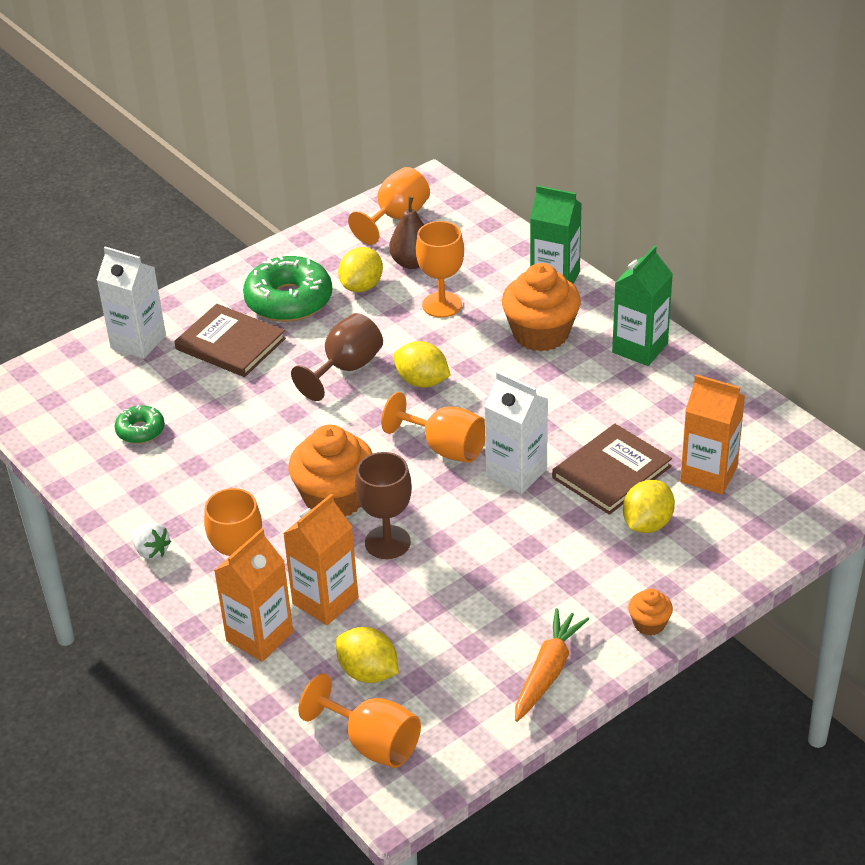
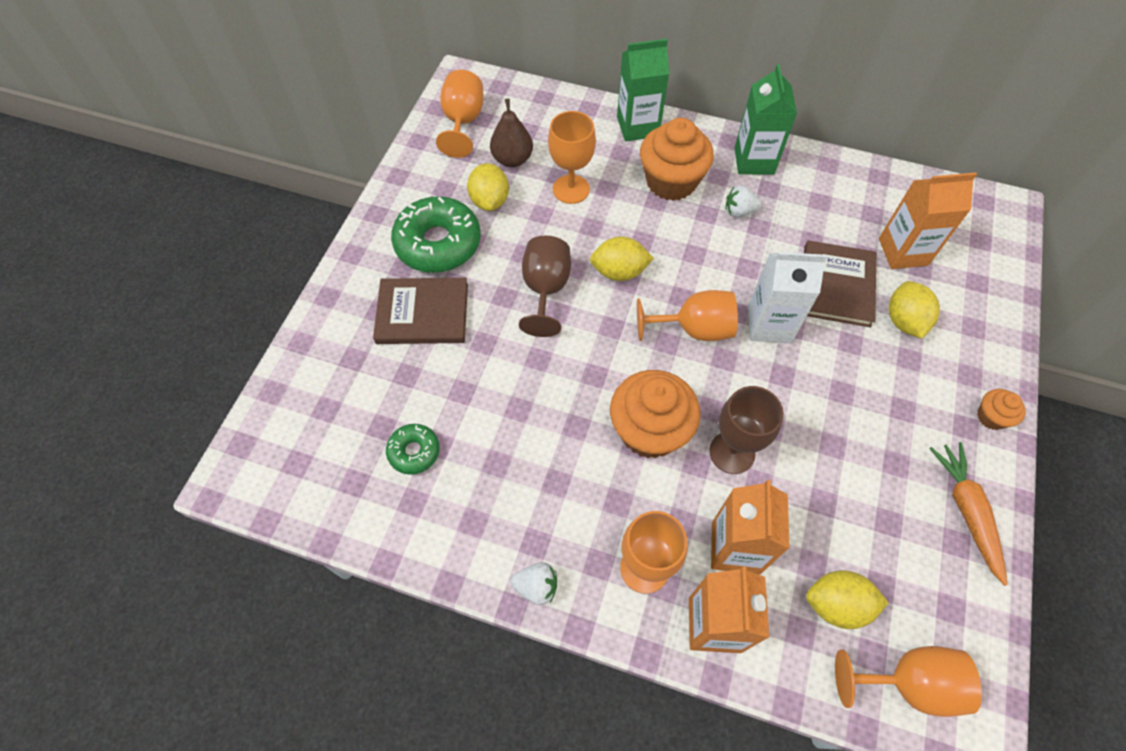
camera: 35 degrees left, 20 degrees up
white carton [97,246,166,359] -> none
none -> white strawberry [726,186,762,217]

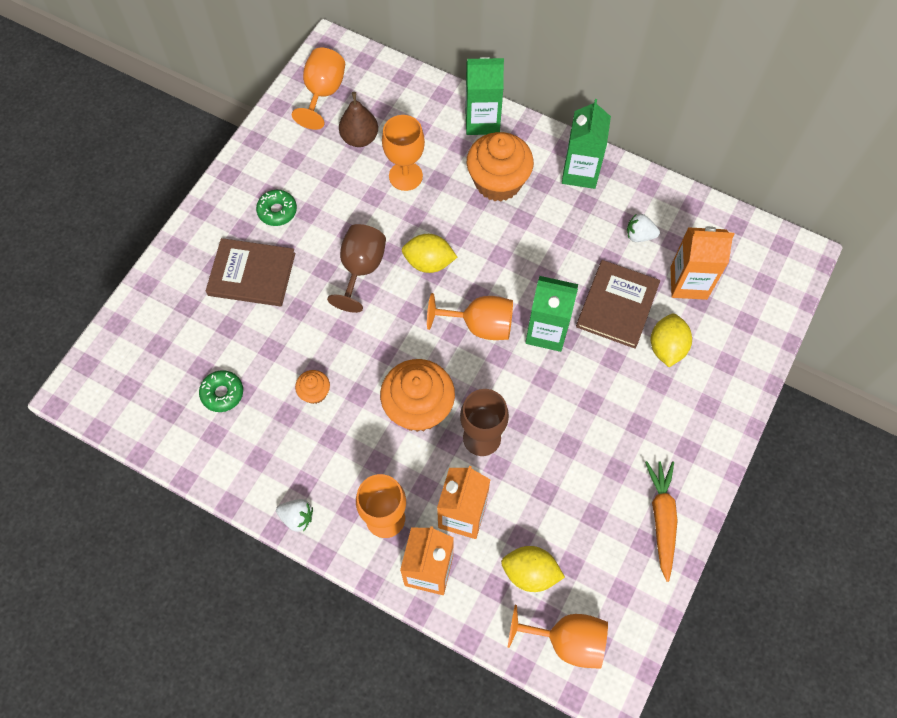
camera: 10 degrees right, 5 degrees up
green donut [391,196,481,273] -> green donut [256,190,297,226], size x0.52
yellow lemon [467,163,509,211] -> none
white strawberry [726,186,762,217] -> white strawberry moved to [627,214,660,242]
white carton [748,252,827,343] -> green carton [525,276,578,352]
orange cupcake [977,389,1026,430] -> orange cupcake moved to [295,370,330,404]

